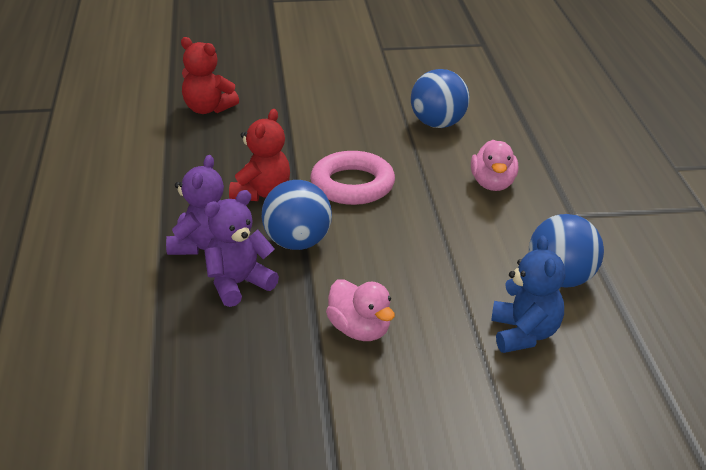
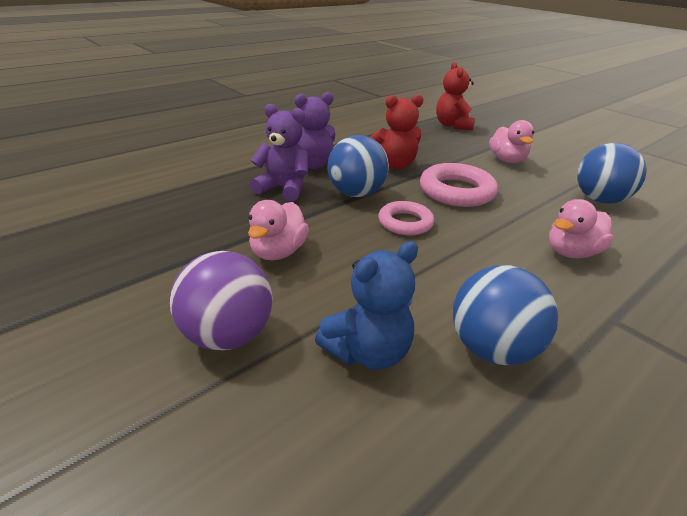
camera: 55 degrees right, 0 degrees up
none -> purple ball [170,251,273,350]
none -> pink ring [378,201,434,235]
none -> pink duck [489,120,534,163]

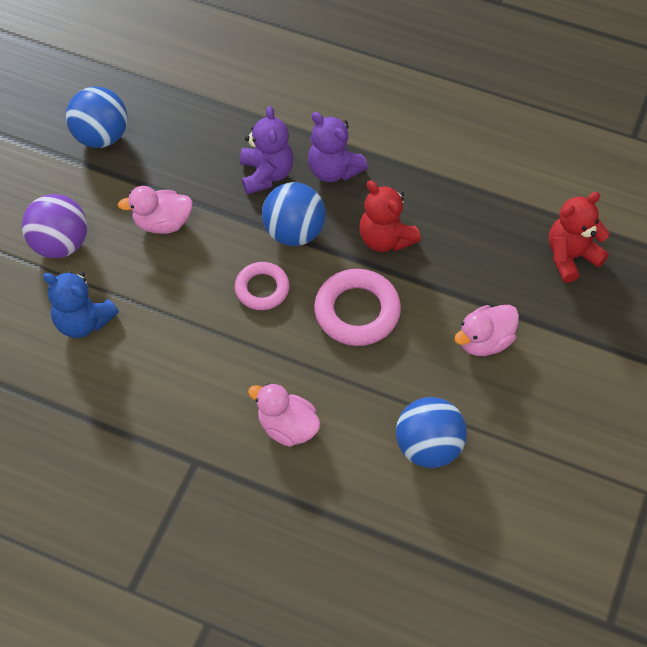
camera: 65 degrees right, 25 degrees up
blue ball [453,265,558,365] -> blue ball moved to [66,87,127,148]

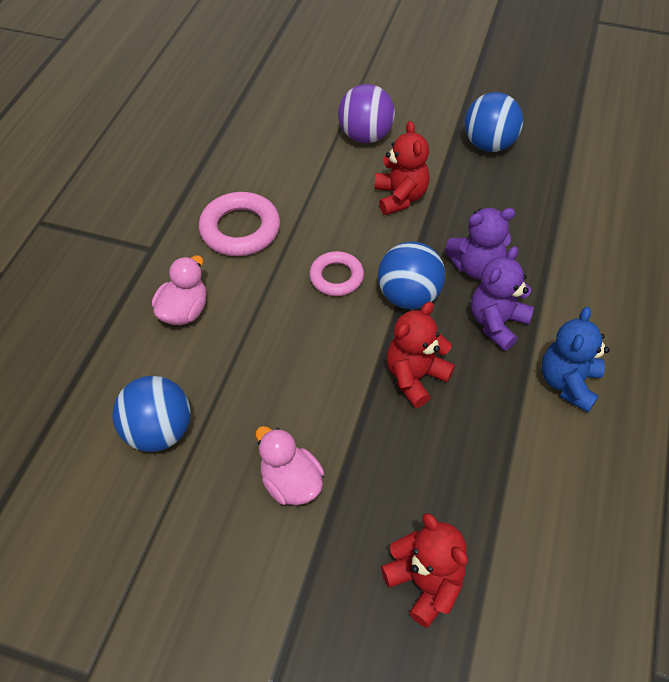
camera: 85 degrees right, 5 degrees down
blue teddy bear [43,271,119,338] -> blue teddy bear moved to [541,307,610,412]
pink duck [118,186,193,234] -> red teddy bear [375,121,430,215]
pink ring [314,269,401,346] -> pink ring moved to [199,192,280,256]

